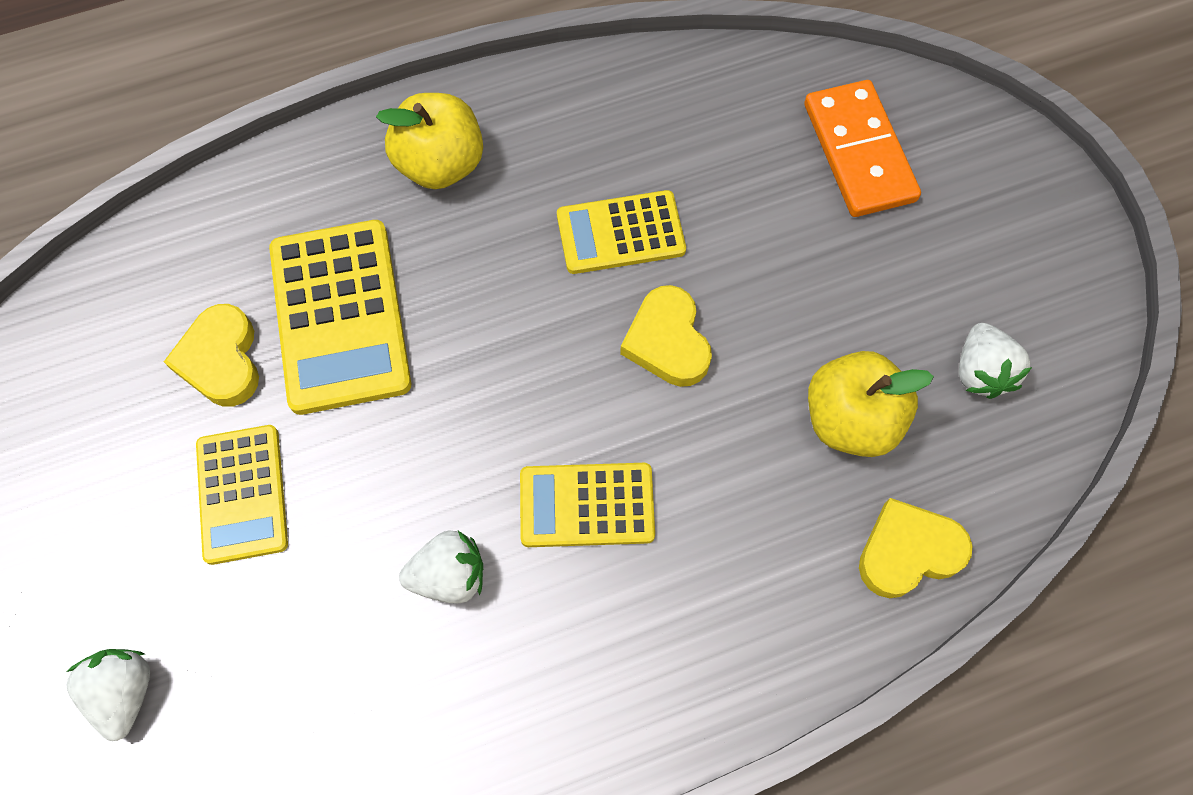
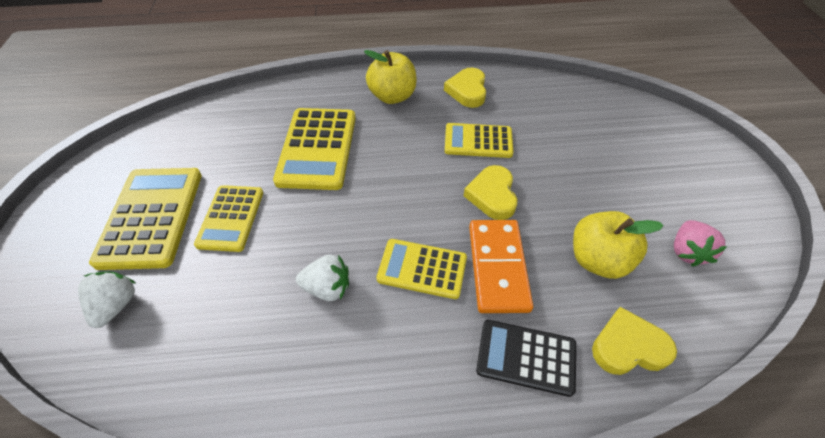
camera: 15 degrees right, 15 degrees down
yellow heart [164,304,259,407] -> yellow heart moved to [444,68,486,108]
orange domino [804,80,921,217] -> orange domino moved to [469,220,533,313]
white strawberry [959,323,1032,399] -> pink strawberry [674,220,727,267]
none -> yellow calculator [89,168,202,270]
none -> black calculator [476,320,576,397]

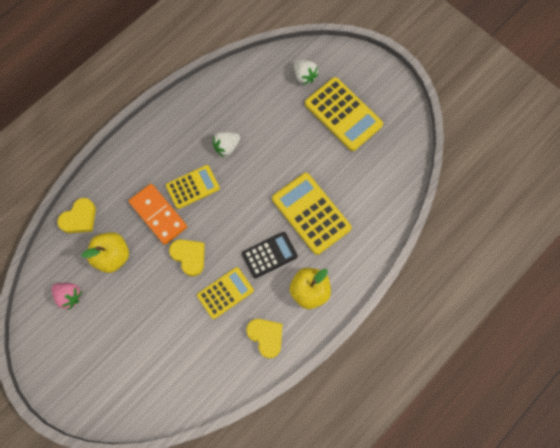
camera: 140 degrees right, 20 degrees up
yellow calculator [194,185,263,252] -> none
black calculator [476,320,576,397] -> black calculator moved to [242,232,297,279]
pink strawberry [674,220,727,267] -> pink strawberry turned 150 degrees clockwise [52,283,82,310]

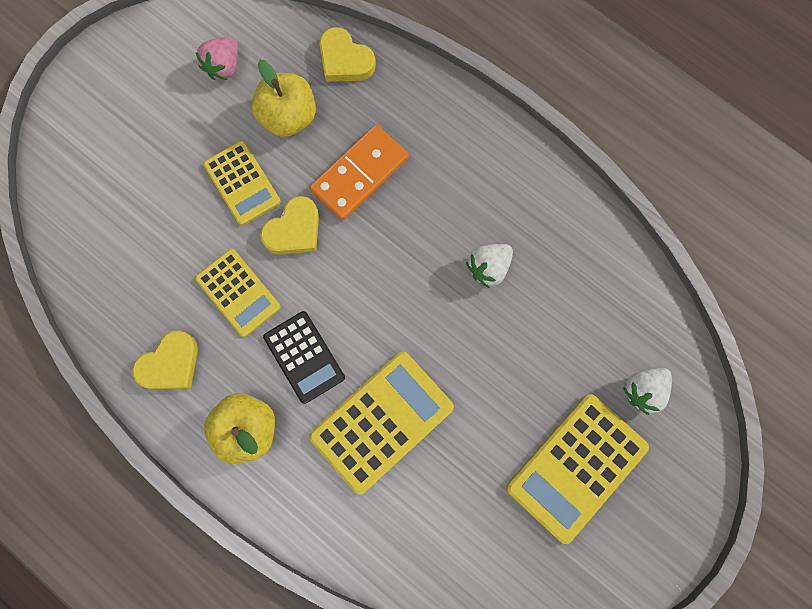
camera: 85 degrees right, 5 degrees up
yellow calculator [166,165,220,209] -> yellow calculator moved to [203,141,281,226]
white strawberry [212,132,240,157] -> white strawberry turned 90 degrees counterclockwise [466,244,513,288]

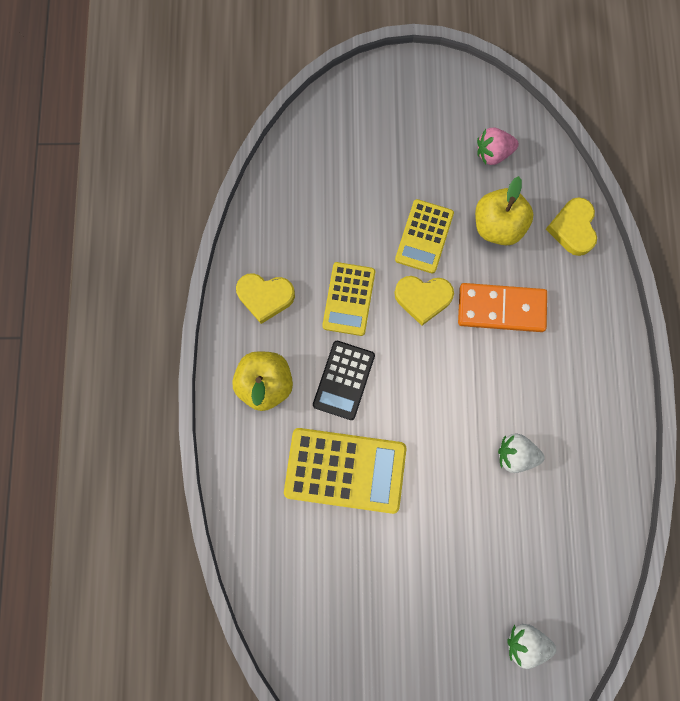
camera: 50 degrees right, 0 degrees up
yellow calculator [506,394,649,544] -> none

